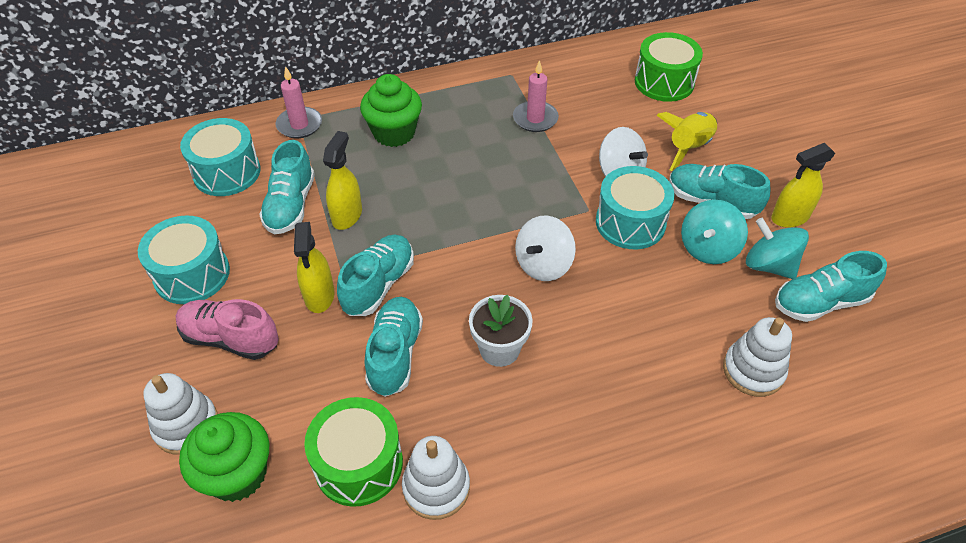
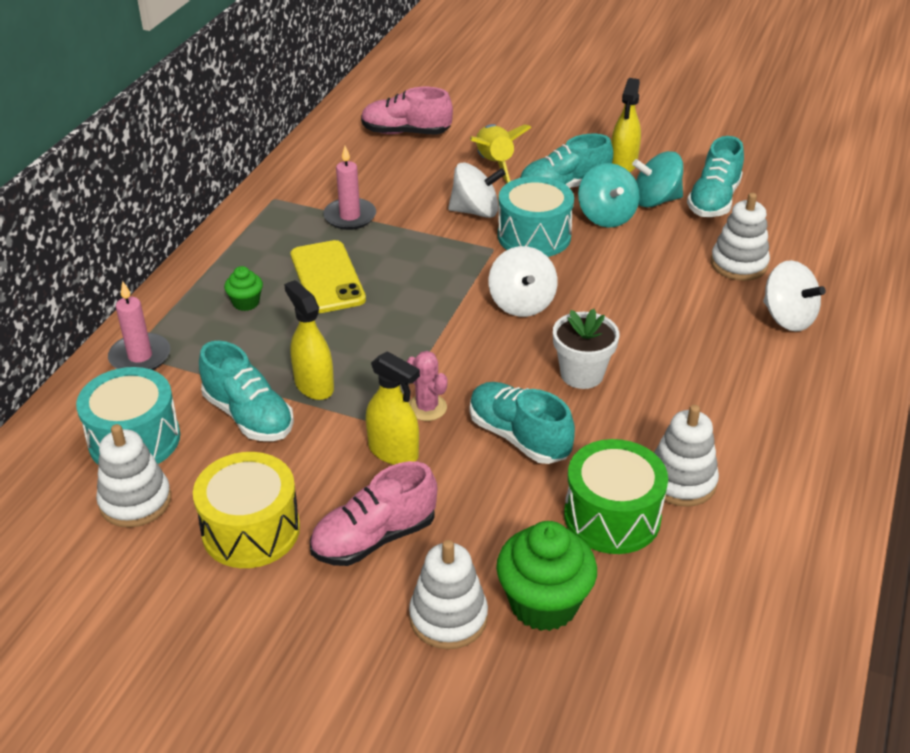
camera: 50 degrees left, 10 degrees down
turquoise drum [138,216,230,304] -> yellow drum [193,452,300,568]
turquoise shoe [337,235,414,316] -> pink cactus [407,351,447,421]
green cupcake [360,74,422,147] -> green cupcake [224,266,263,311], size x0.51
green drum [635,32,703,102] -> pink shoe [361,87,453,134]
none -> white stacking toy [96,424,171,528]
none -> yellow phone [291,240,366,313]
none -> white spinning top [763,260,826,332]

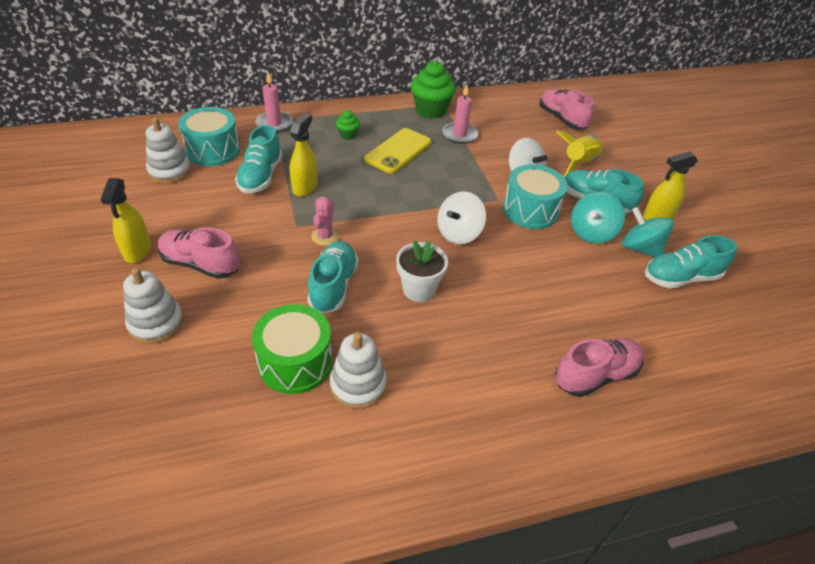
camera: 50 degrees right, 5 degrees up
yellow drum [193,452,300,568] -> none
yellow spray bottle [366,351,420,465] -> yellow spray bottle moved to [101,178,151,263]
green cupcake [496,521,597,631] -> green cupcake moved to [411,61,456,118]
white stacking toy [711,193,770,281] -> none
white spinning top [763,260,826,332] -> pink shoe [555,338,644,397]

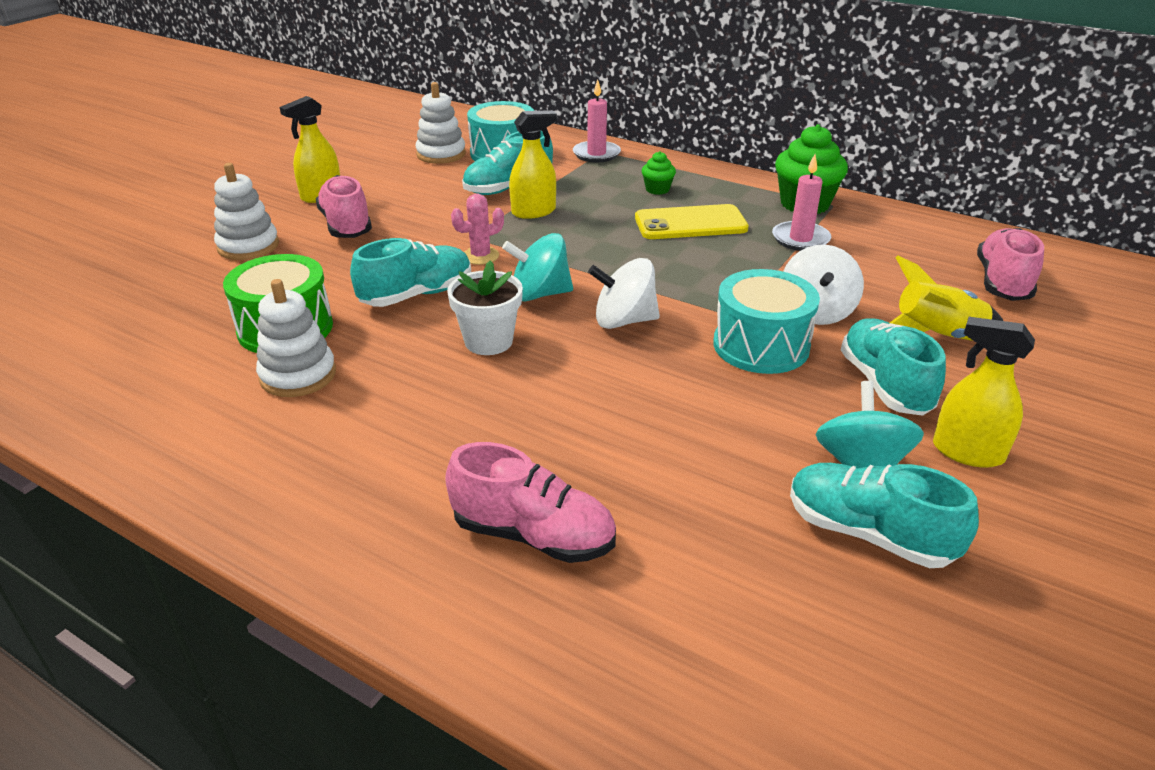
camera: 50 degrees right, 10 degrees down
turquoise spinning top [571,192,625,244] -> turquoise spinning top moved to [502,233,573,302]

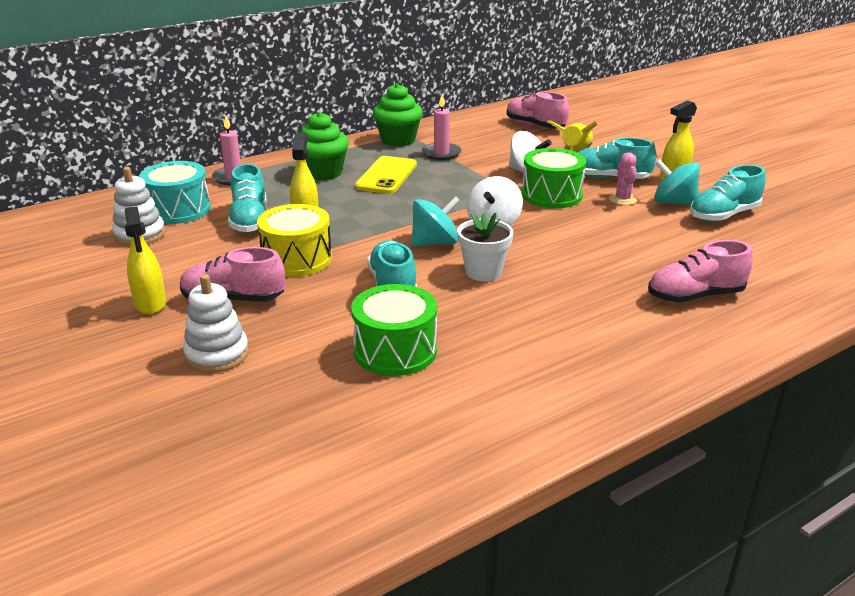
camera: 65 degrees left, 5 degrees down
white stacking toy [256,279,336,397] -> none
pink shoe [445,442,616,563] -> pink shoe turned 150 degrees counterclockwise [648,240,753,303]
pink cactus [451,194,504,265] -> pink cactus moved to [609,152,637,205]
turquoise spinning top [502,233,573,302] -> turquoise spinning top turned 135 degrees counterclockwise [411,196,460,246]
green cupcake [642,151,676,195] -> green cupcake [301,112,349,180], size x1.98
turquoise drum [713,269,820,374] -> green drum [522,148,586,208]
none -> yellow drum [257,204,332,277]

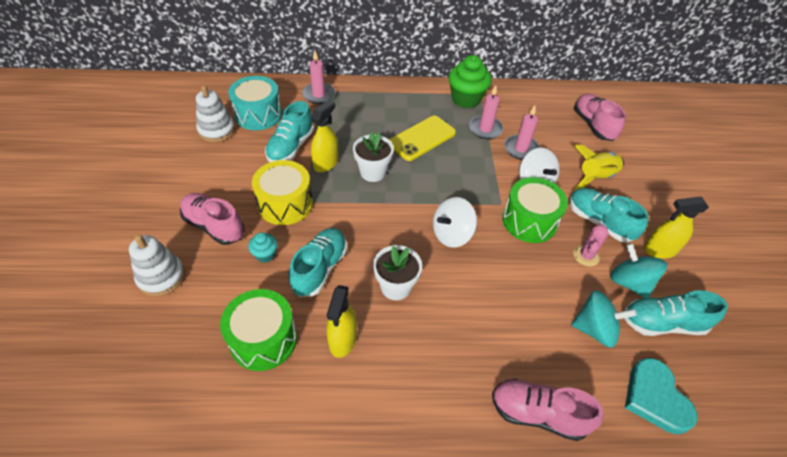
camera: 30 degrees right, 20 degrees up
yellow spray bottle [125,206,166,314] -> yellow spray bottle moved to [327,285,357,358]
green cupcake [301,112,349,180] -> none
turquoise spinning top [411,196,460,246] -> turquoise spinning top moved to [571,290,637,348]
none -> turquoise cupcake [248,232,278,263]
none -> white flower pot [353,132,394,182]
none -> pink candle [504,105,540,160]
none -> turquoise heart [625,358,698,434]

